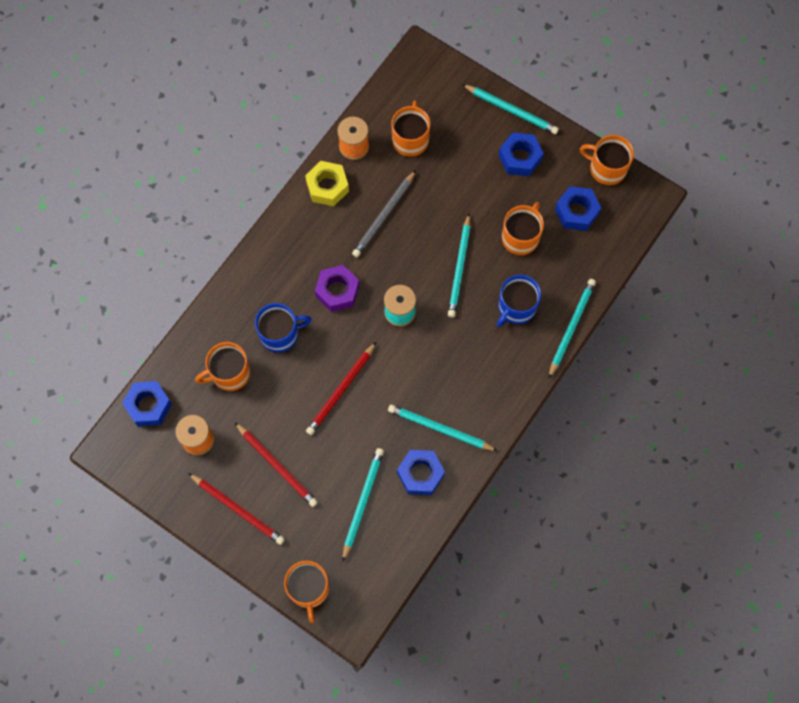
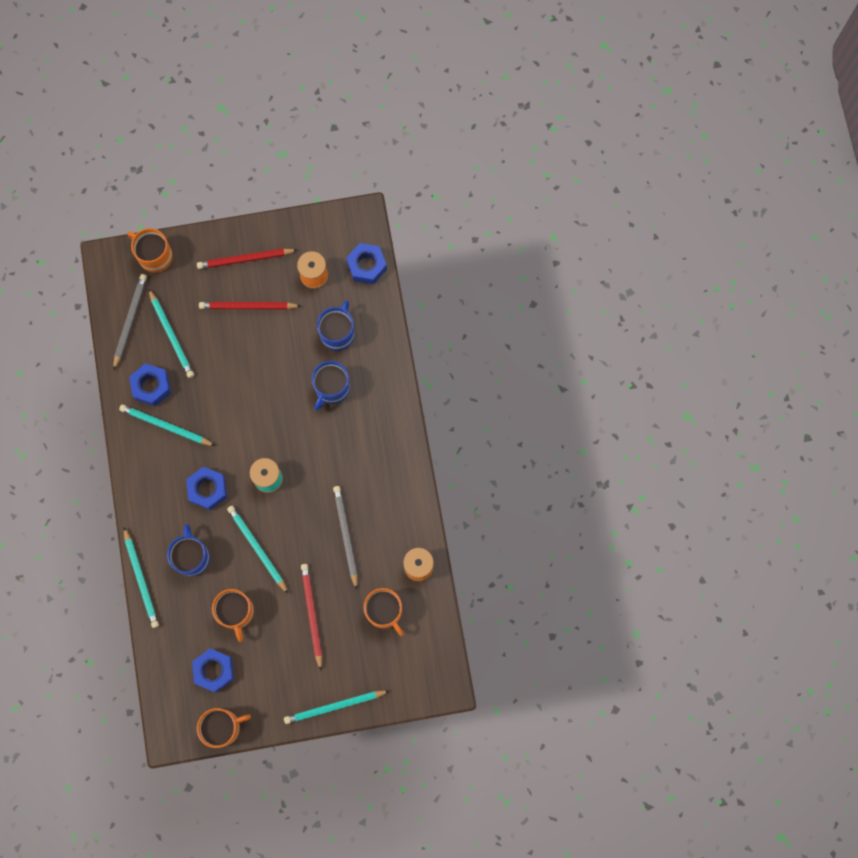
camera: 135 degrees right, 5 degrees up
orange mug [195,342,251,391] -> blue mug [317,300,355,351]
yellow nut [305,161,349,206] -> none
red pencil [306,342,376,435] -> red pencil moved to [301,564,322,670]
purple nut [315,265,360,312] -> none
turquoise pencil [388,404,498,451] -> turquoise pencil turned 135 degrees counterclockwise [119,405,215,446]
blue nut [498,132,544,176] -> blue nut moved to [186,467,227,510]
none -> grey pencil [113,274,147,370]

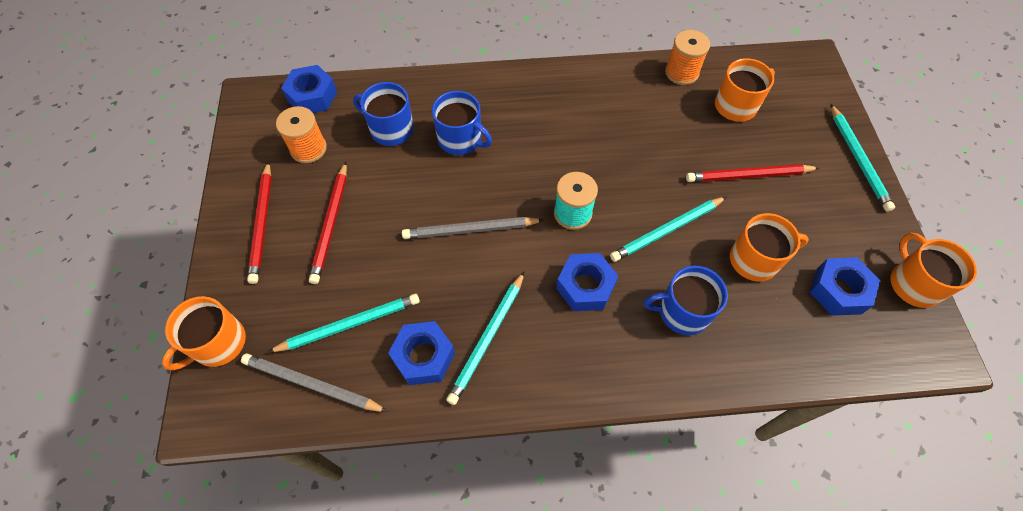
camera: 85 degrees left, 15 degrees down
turquoise pencil [124,527,159,628] -> none
grey pencil [333,486,358,590] -> grey pencil moved to [402,217,543,239]

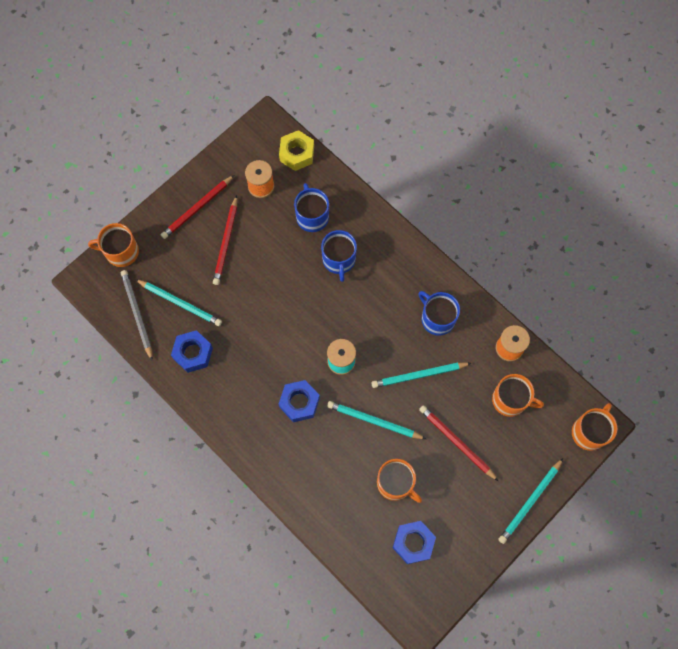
camera: 50 degrees right, 10 degrees up
blue nut [281,65,337,113] -> yellow nut [279,130,314,171]
red pencil [309,162,347,284] -> red pencil turned 45 degrees counterclockwise [213,195,237,285]
grey pencil [402,217,543,239] -> none
turquoise pencil [446,271,525,405] -> turquoise pencil moved to [371,363,471,388]
blue mug [644,266,728,335] -> blue mug moved to [419,291,460,336]
orange mug [891,233,977,308] -> orange mug moved to [572,403,617,451]

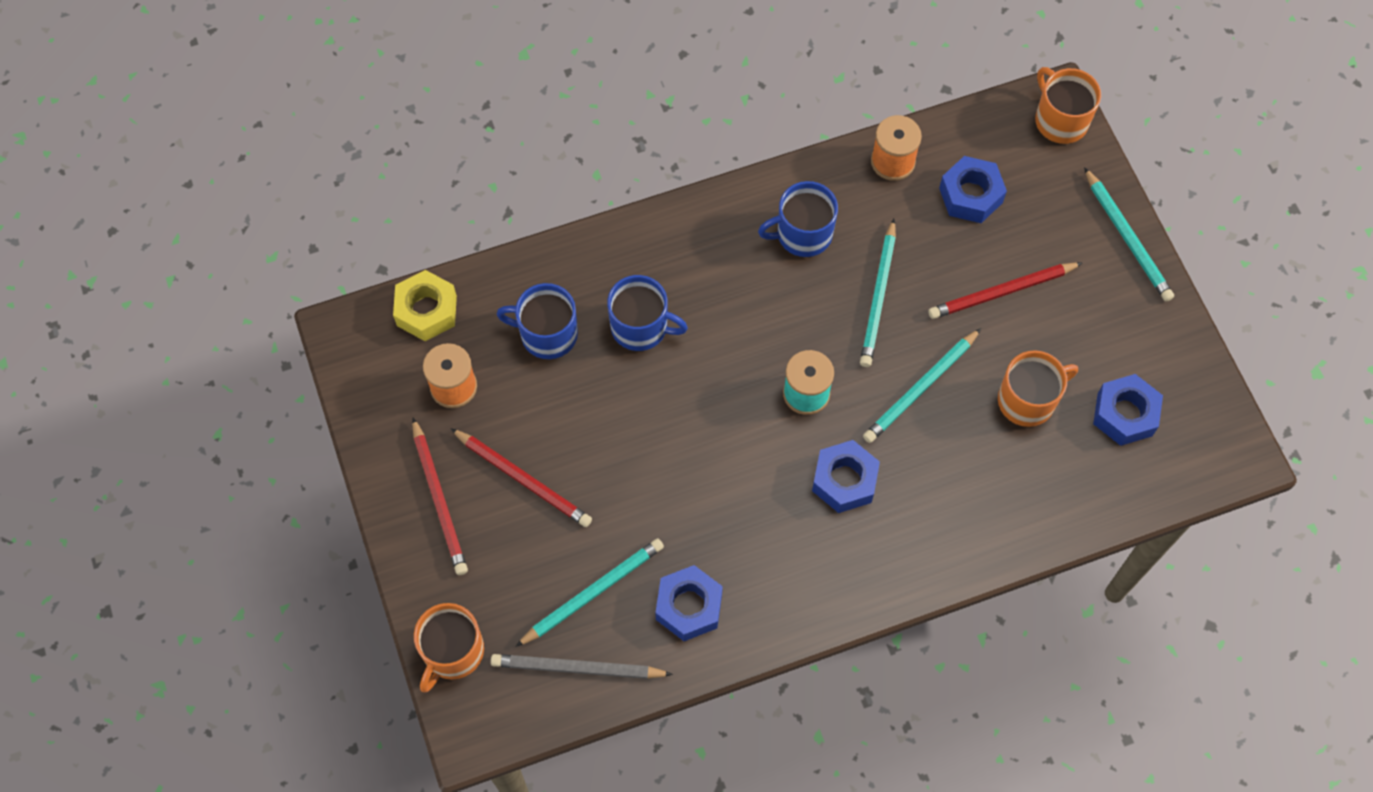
camera: 65 degrees left, 5 degrees down
orange mug [492,374,544,417] -> blue nut [939,156,1007,223]

